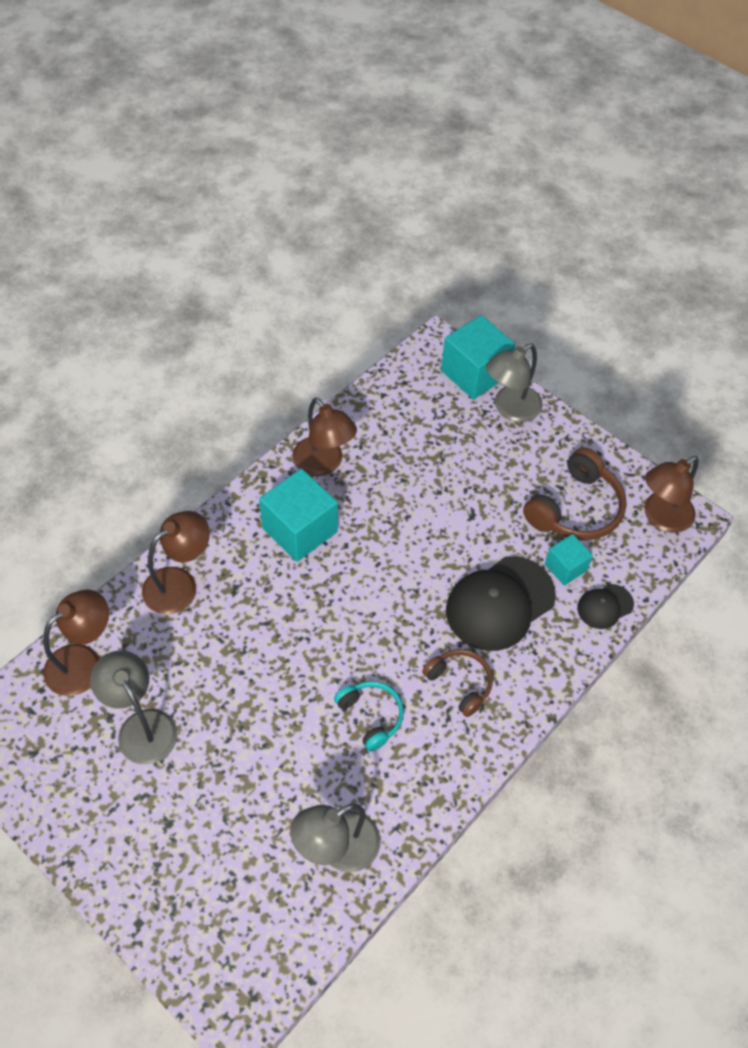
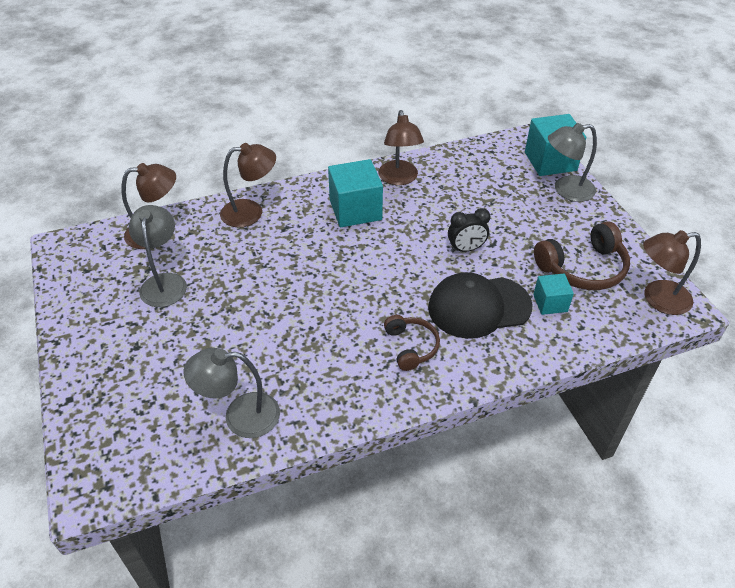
camera: 30 degrees right, 10 degrees down
turquoise headphones [334,681,404,752] -> none
black cap [577,584,634,629] -> none
none -> black clock [448,208,490,252]

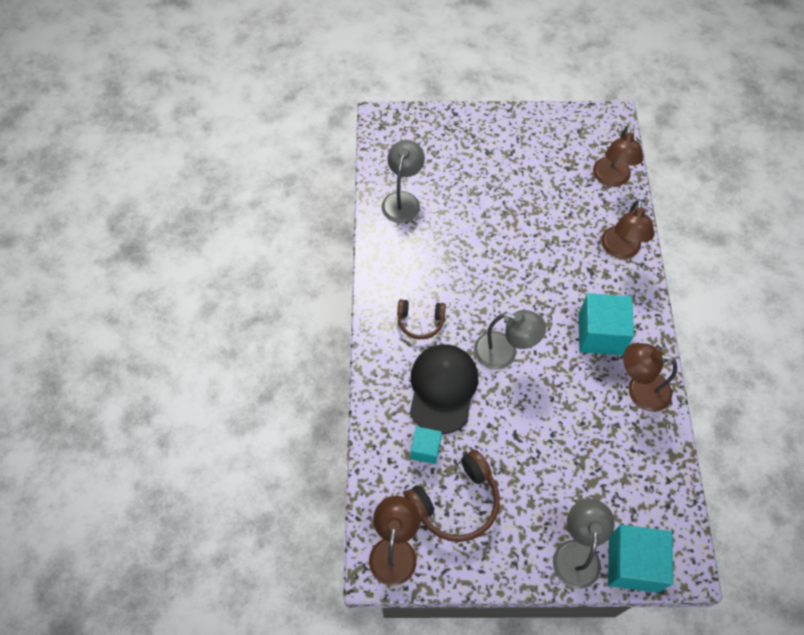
camera: 110 degrees right, 15 degrees up
grey lamp [129,205,187,307] -> grey lamp moved to [474,310,546,370]
black clock [448,208,490,252] -> none
brown headphones [534,221,630,290] -> brown headphones turned 120 degrees counterclockwise [404,450,500,542]

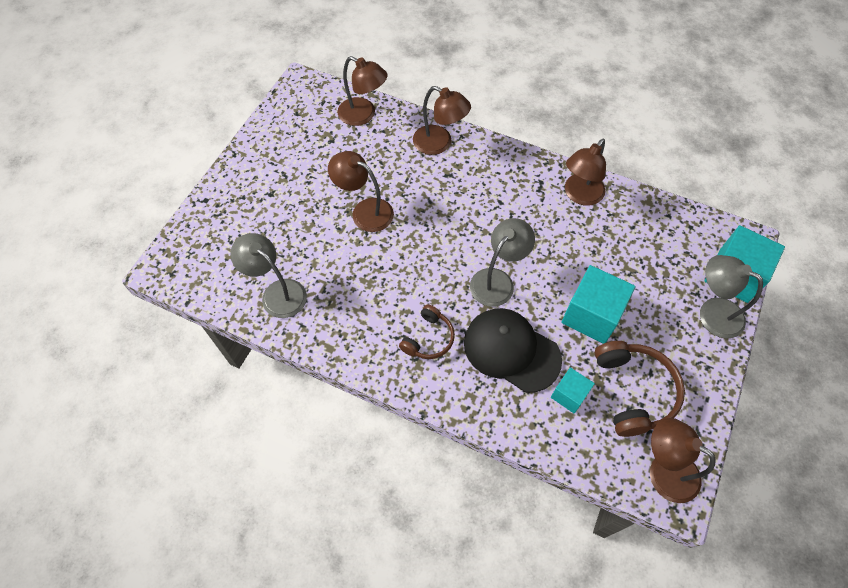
camera: 65 degrees left, 0 degrees up
turquoise cube [579,293,634,355] -> turquoise cube moved to [561,265,635,344]
none -> brown lamp [328,151,394,232]

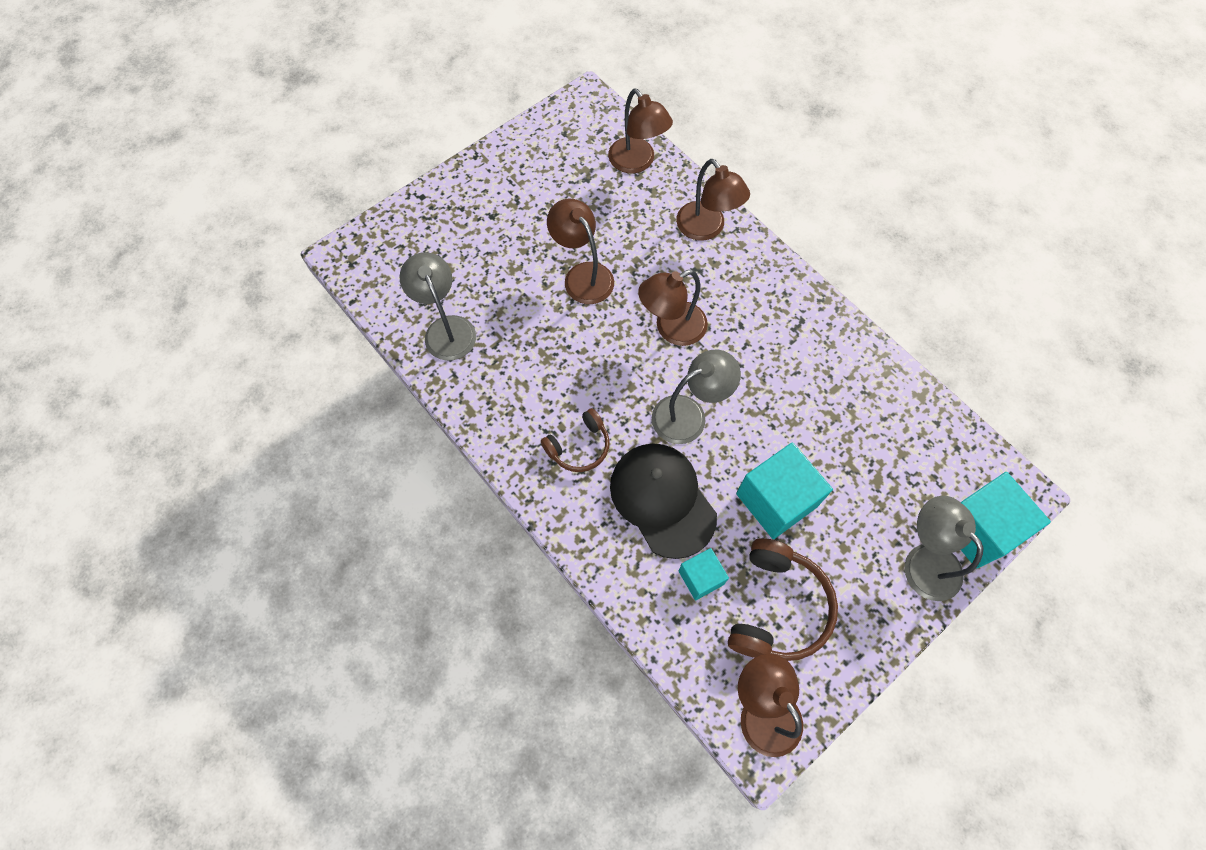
camera: 25 degrees right, 5 degrees up
brown lamp [565,139,606,206] -> brown lamp moved to [638,270,708,346]

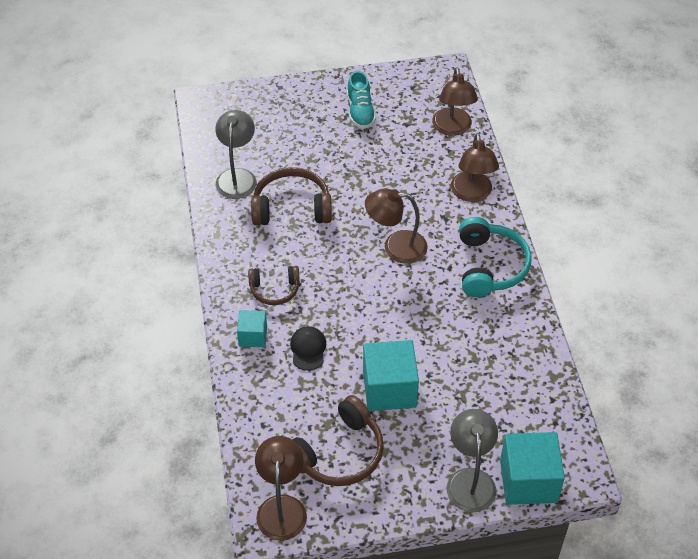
camera: 30 degrees right, 15 degrees down
brown lamp [547,198,614,304] -> none
black cap [610,443,717,559] -> black cap [290,326,326,371], size x0.50
grey lamp [652,350,741,444] -> none
turquoise cube [679,548,729,601] -> turquoise cube moved to [237,310,267,347]
none -> brown headphones [251,167,332,225]
none -> turquoise shoe [347,71,376,129]
none -> turquoise headphones [459,217,532,297]

